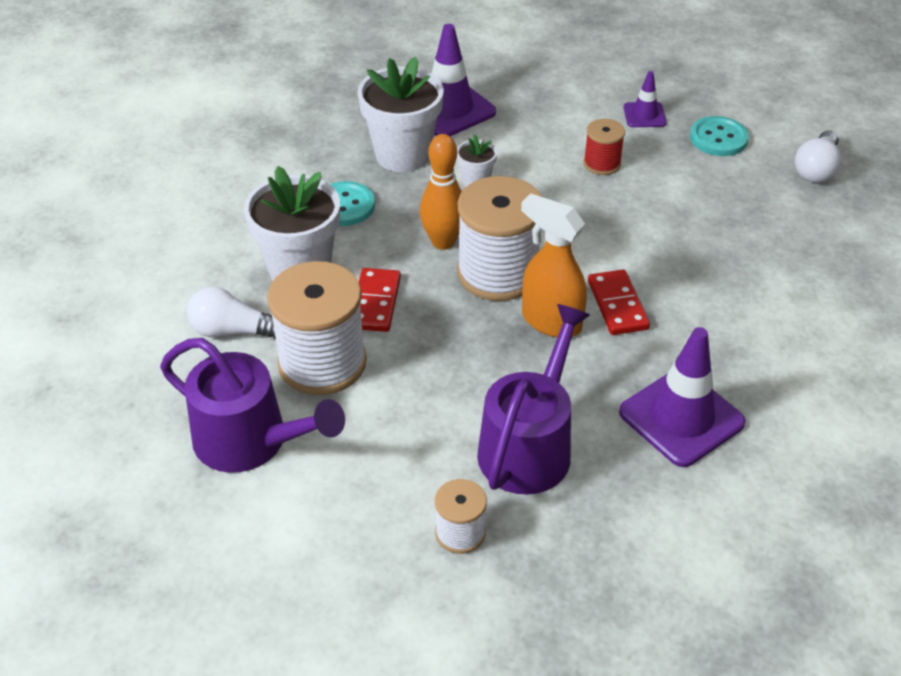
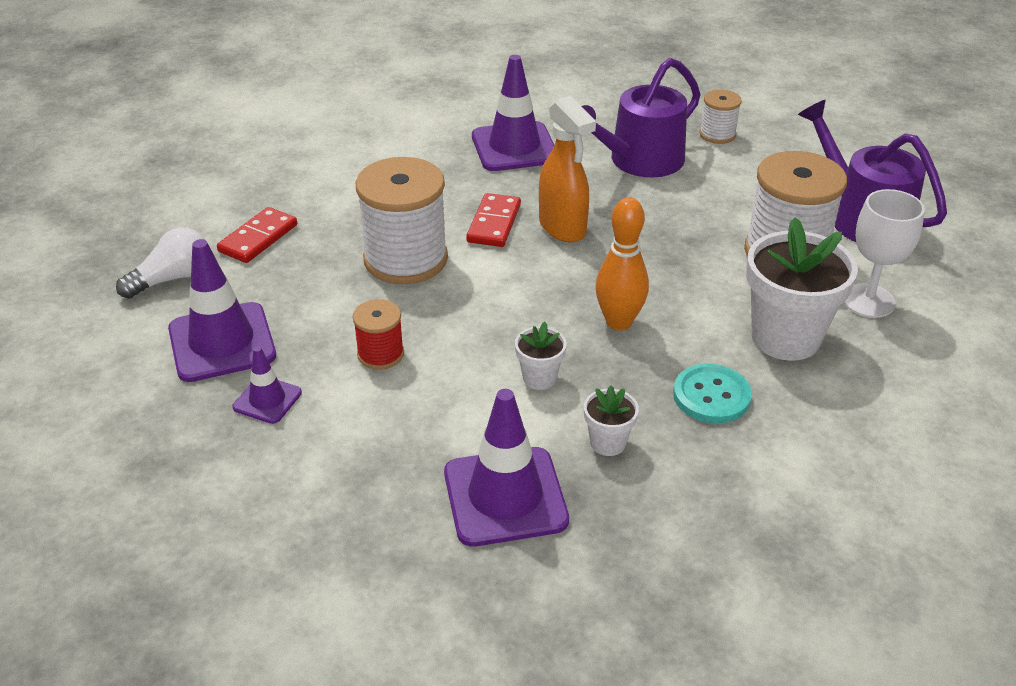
camera: 155 degrees left, 5 degrees down
white light bulb [187,287,276,339] -> white goblet [844,189,925,318]
white flower pot [358,57,444,172] -> white flower pot [584,386,639,456], size x0.47
red domino [359,268,401,332] -> red domino moved to [217,207,297,263]
white spool [457,176,542,301] -> white spool moved to [356,157,448,284]
turquoise button [690,116,749,156] -> purple traffic cone [168,239,276,382]

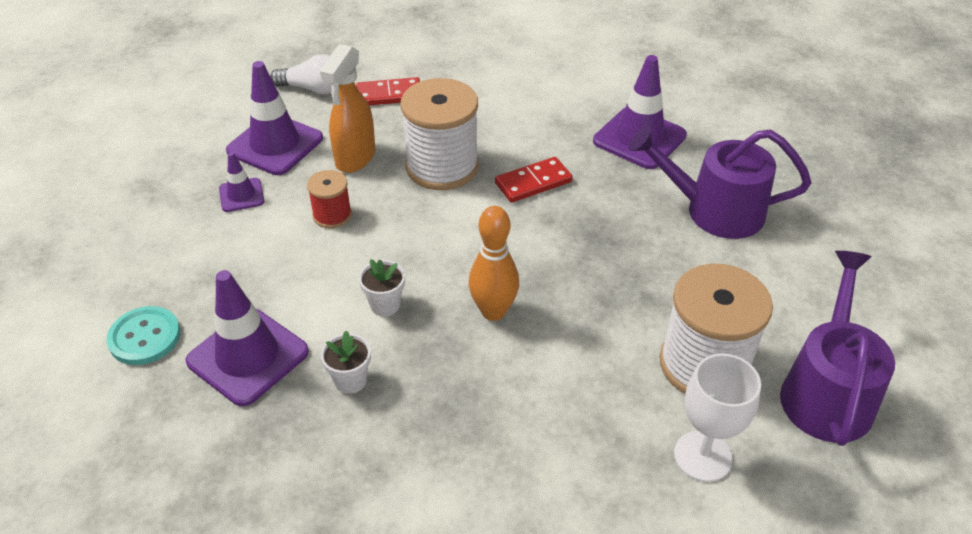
camera: 50 degrees right, 5 degrees up
orange spray bottle [539,96,596,242] -> orange spray bottle moved to [319,44,375,173]
turquoise button [673,364,752,423] -> turquoise button moved to [106,306,180,365]
white spool [700,90,742,144] -> none
white flower pot [746,217,858,361] -> none

